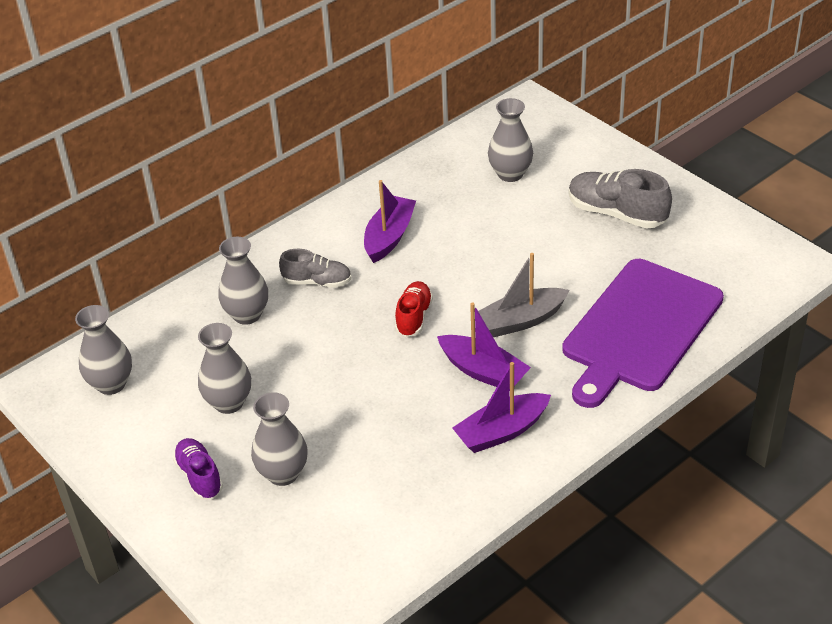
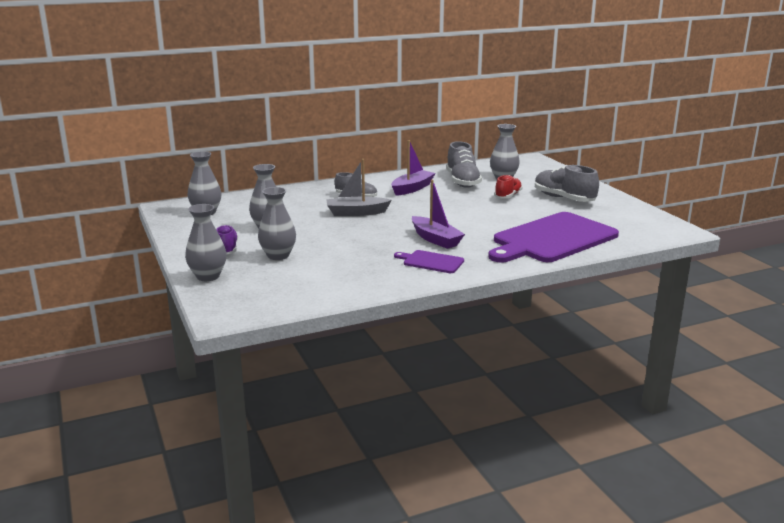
camera: 15 degrees right, 20 degrees down
grey vase [218,237,268,325] -> grey vase moved to [185,204,226,281]
red shoe [395,281,433,337] -> red shoe moved to [494,175,523,198]
purple boat [452,362,551,453] -> purple cutting board [394,250,464,273]
grey boat [478,253,569,337] -> grey boat moved to [326,159,391,216]
none -> grey shoe [446,141,482,188]

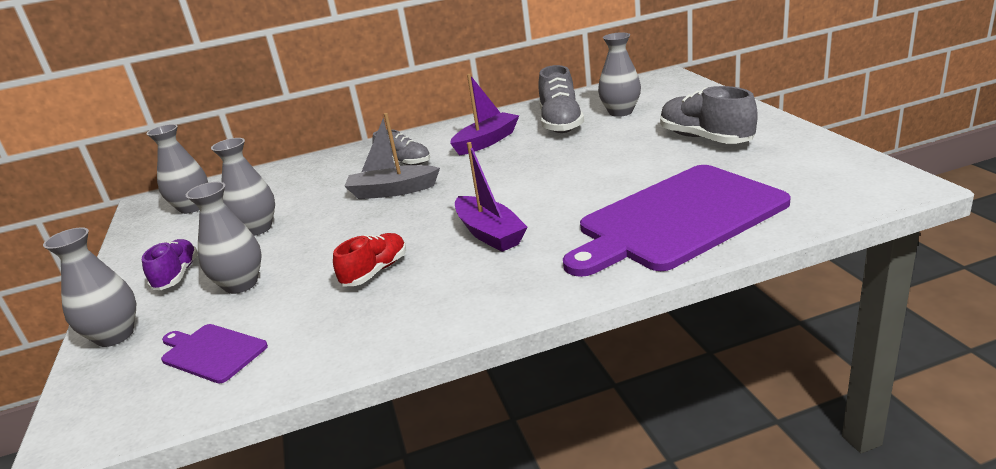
camera: 10 degrees right, 5 degrees up
purple cutting board [394,250,464,273] -> purple cutting board moved to [161,324,268,383]
red shoe [494,175,523,198] -> red shoe moved to [333,233,406,287]

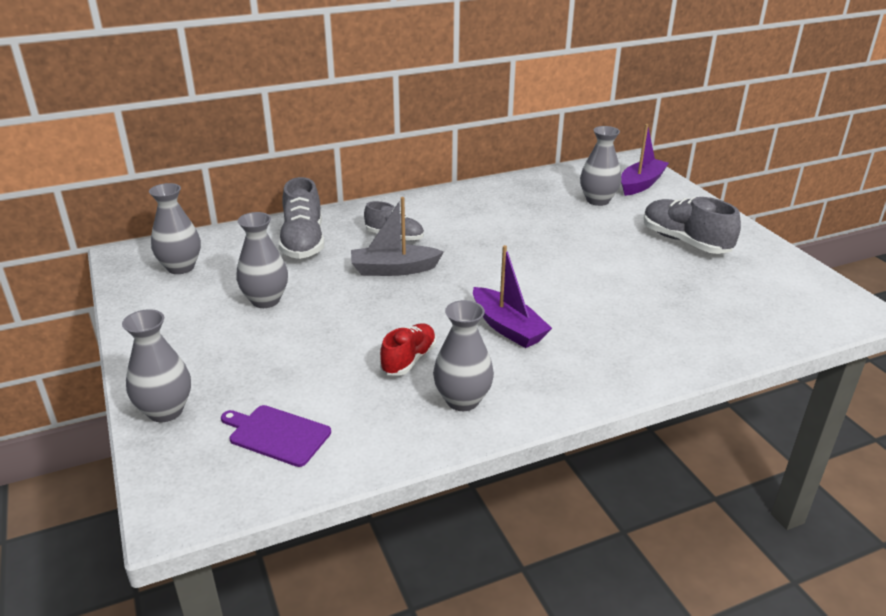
camera: 10 degrees left, 5 degrees up
purple shoe [142,239,198,290] -> none
grey vase [186,182,262,294] -> grey vase moved to [433,300,494,411]
purple boat [450,74,519,156] -> purple boat moved to [621,124,669,196]
grey shoe [539,65,584,133] -> grey shoe moved to [278,177,324,259]
purple cutting board [563,165,791,277] -> none

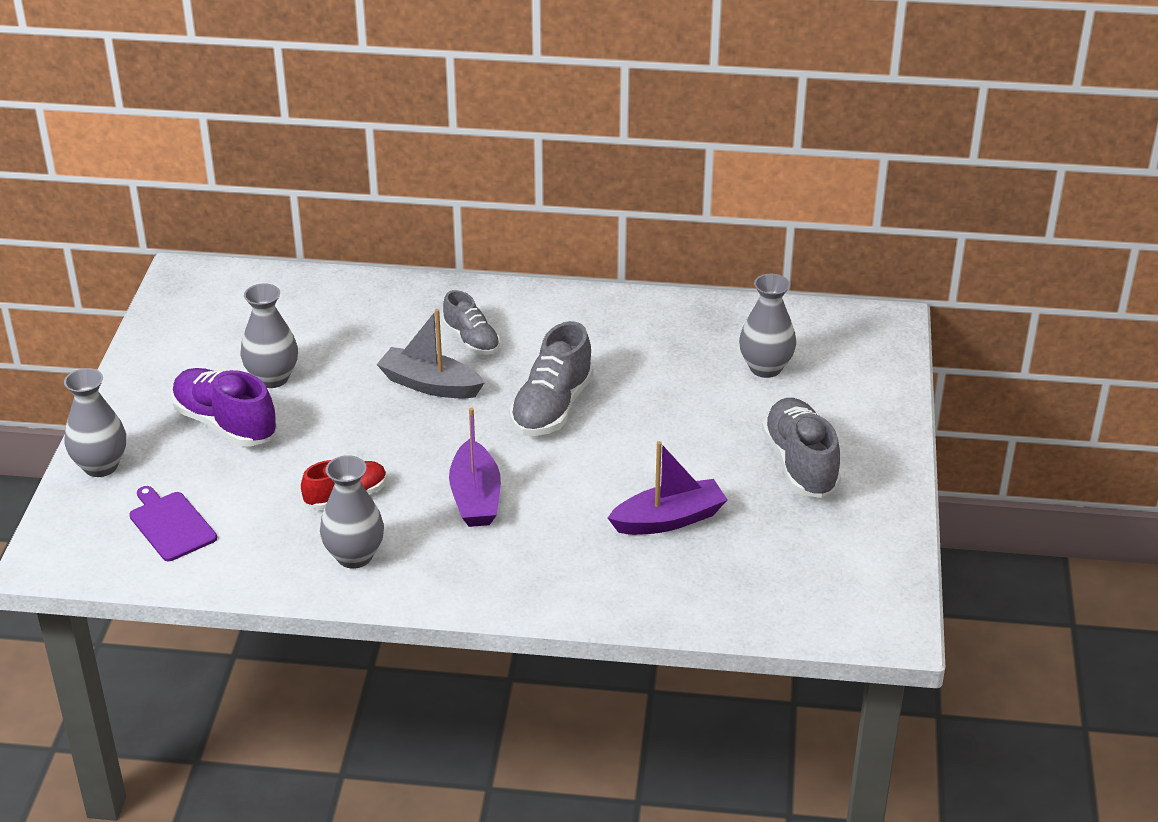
camera: 30 degrees right, 5 degrees up
grey vase [149,183,201,274] -> none
grey shoe [278,177,324,259] -> grey shoe moved to [510,321,594,436]
purple boat [621,124,669,196] -> purple boat moved to [608,441,727,535]
none -> purple shoe [171,368,277,447]

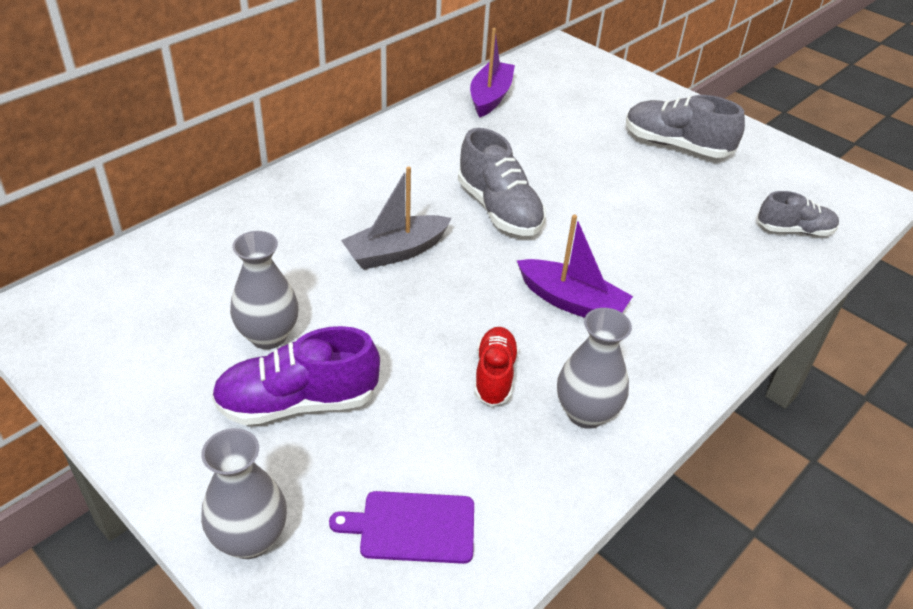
camera: 55 degrees left, 5 degrees up
grey shoe [443,290,500,355] -> grey shoe moved to [758,191,839,236]
purple boat [608,441,727,535] -> purple boat moved to [470,28,515,117]
grey vase [739,274,796,378] -> none

